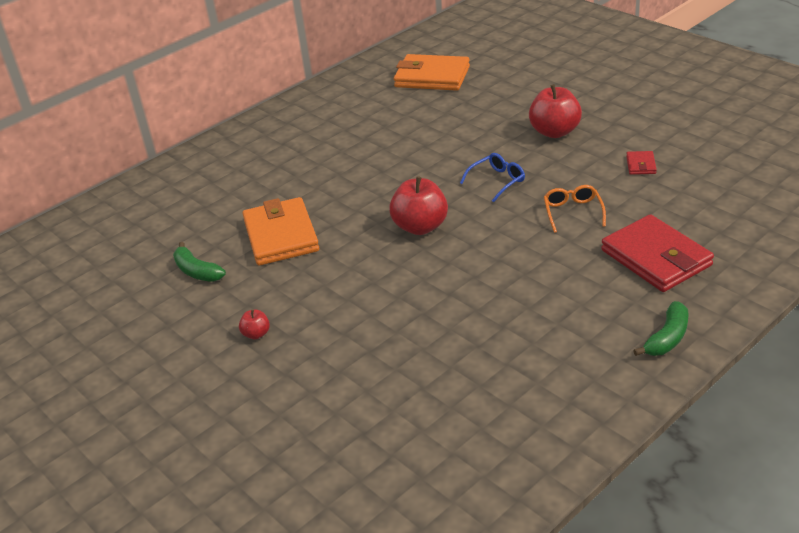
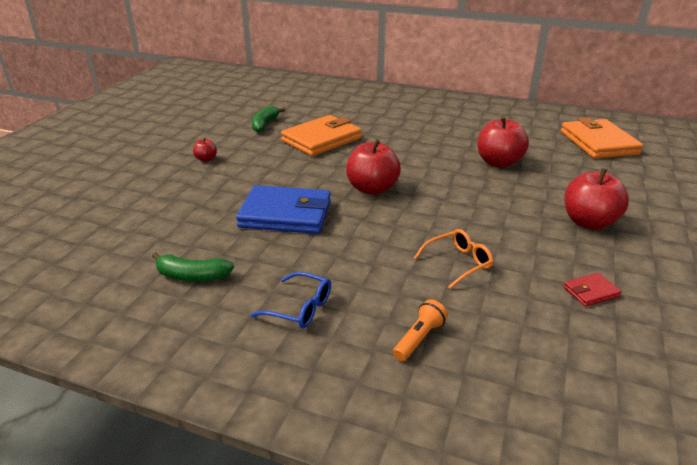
camera: 60 degrees right, 5 degrees down
blue glasses [460,153,525,202] -> blue glasses moved to [250,272,331,328]
red wallet [601,214,714,292] -> orange flashlight [393,299,448,361]
green banana [633,301,689,356] -> green banana moved to [152,252,234,281]
none -> blue wallet [236,185,331,234]
none -> red apple [478,116,529,168]

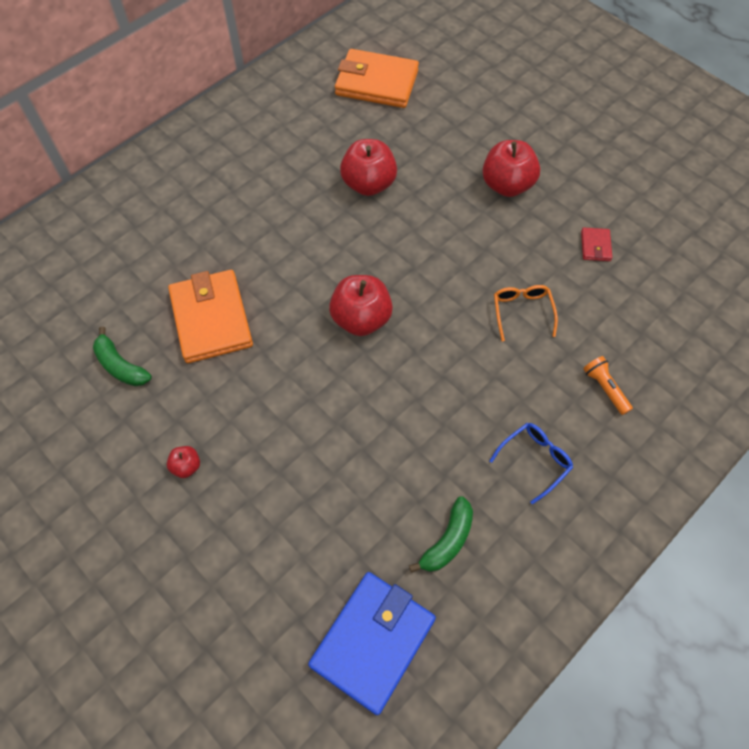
camera: 65 degrees left, 30 degrees up
blue wallet [236,185,331,234] -> blue wallet moved to [308,572,436,715]

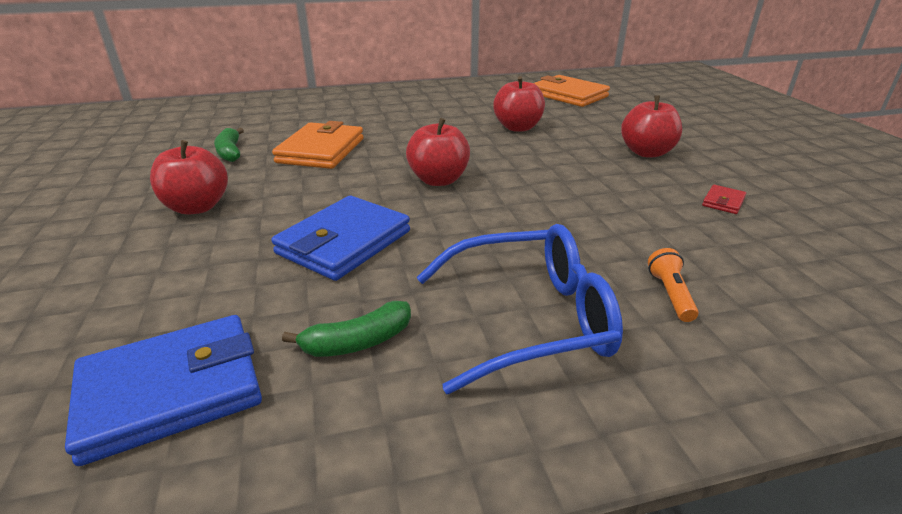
camera: 30 degrees right, 30 degrees down
red apple [167,446,200,478] -> red apple [150,140,228,215], size x2.10
blue glasses [489,423,573,505] -> blue glasses [417,224,623,394], size x2.03
orange glasses [494,285,558,341] -> none
none -> blue wallet [271,196,410,281]

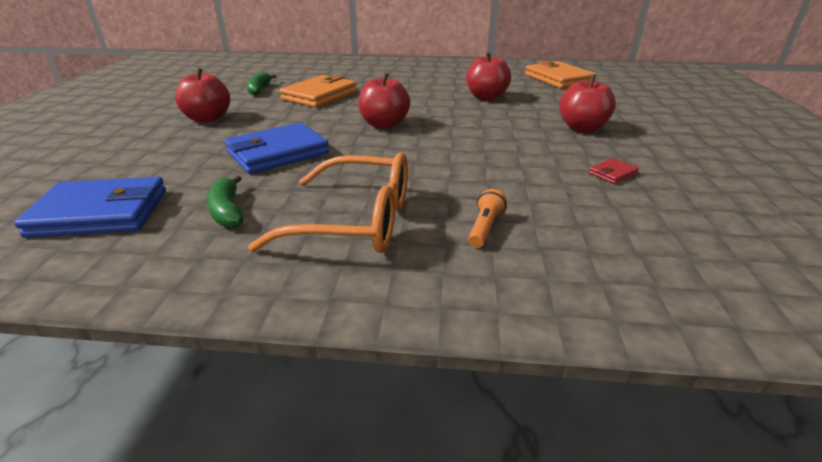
camera: 20 degrees right, 0 degrees up
green banana [282,301,411,357] -> green banana turned 75 degrees clockwise [207,175,243,228]
blue glasses [417,224,623,394] -> orange glasses [248,153,408,253]

